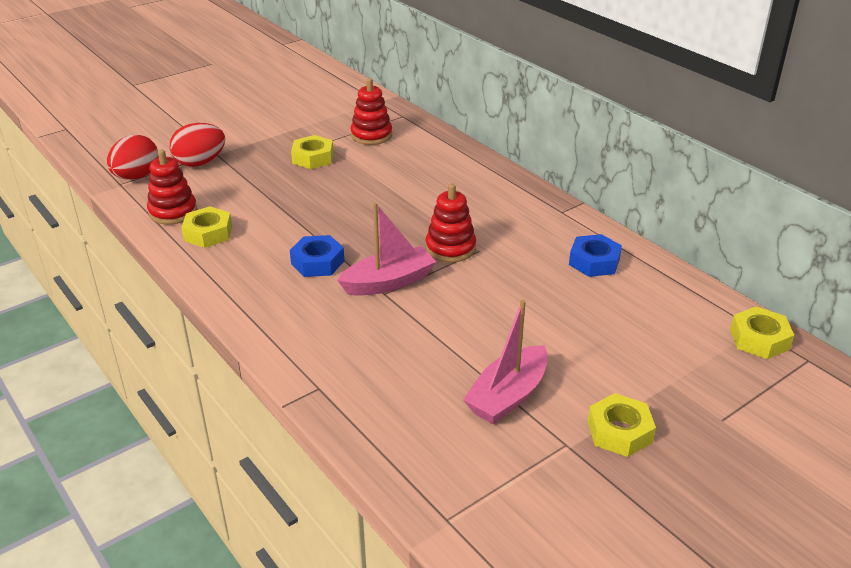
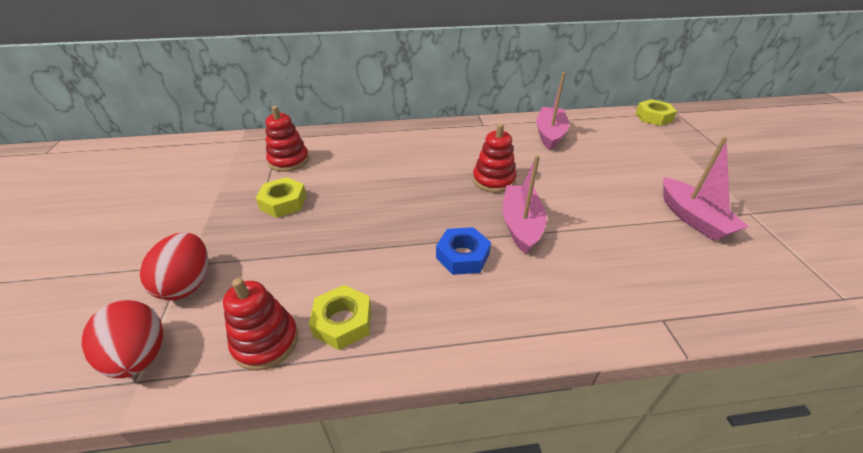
camera: 60 degrees left, 5 degrees up
blue nut [569,234,622,277] -> pink boat [536,72,569,150]
yellow nut [588,393,656,457] -> none

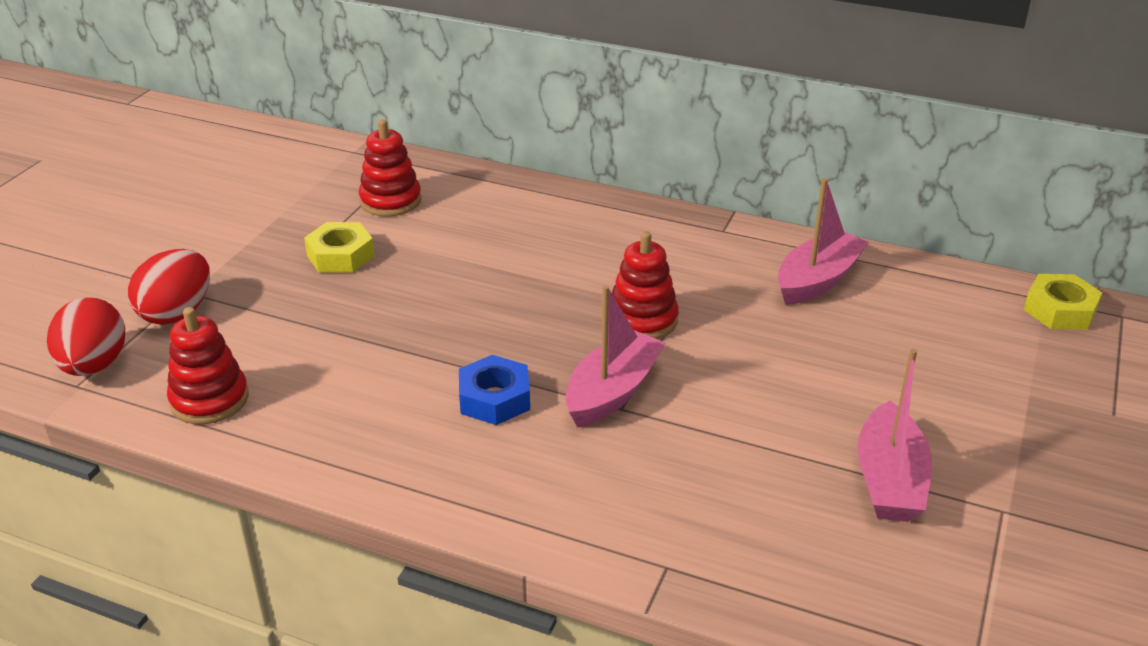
camera: 30 degrees right, 5 degrees down
yellow nut [309,285,372,350] -> none

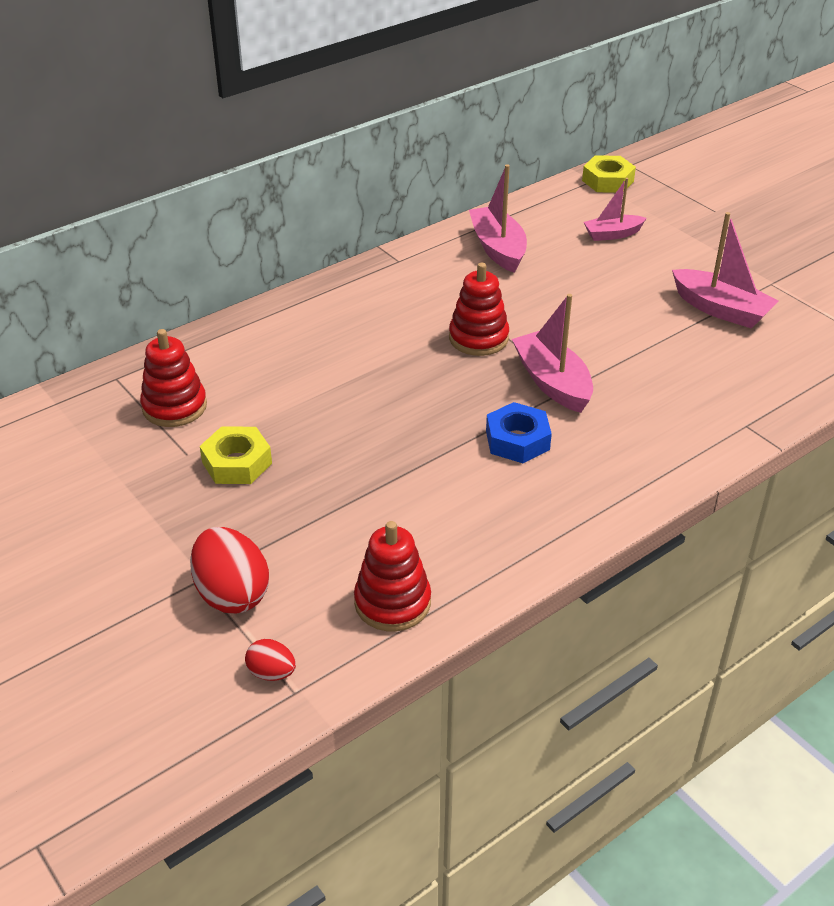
camera: 60 degrees left, 5 degrees up
red egg [47,297,125,376] -> red egg [245,639,296,681], size x0.52
none -> pink boat [584,178,646,241]

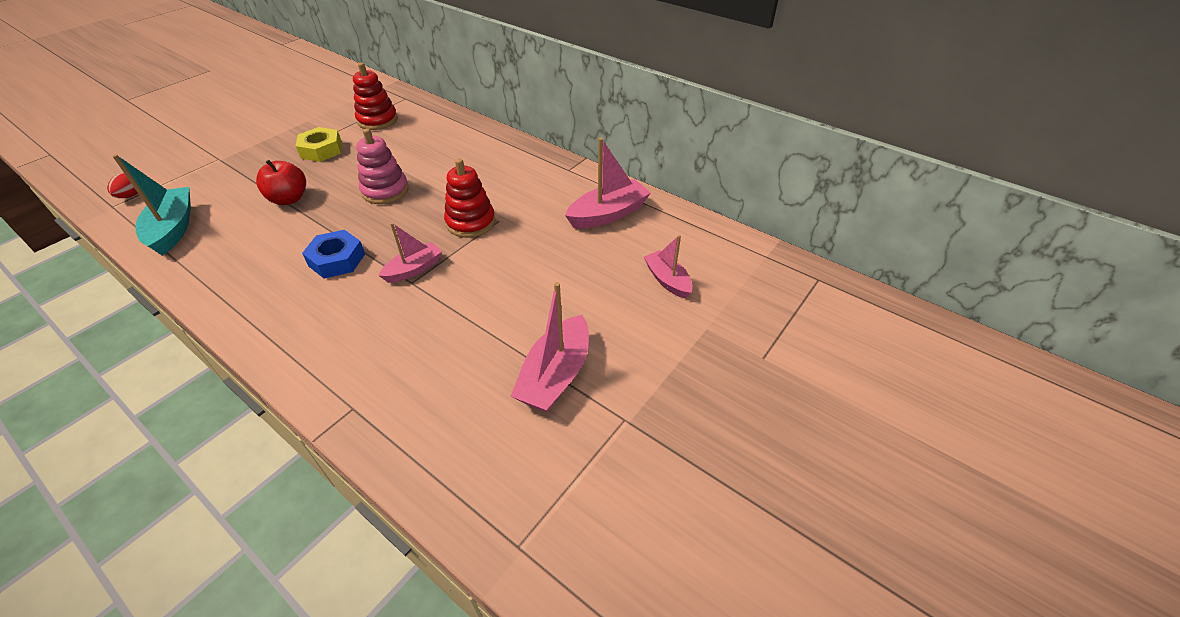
camera: 75 degrees right, 5 degrees up
red egg [190,527,269,613] -> none
red stacking toy [354,521,431,631] -> turquoise boat [112,154,191,256]
pink boat [512,294,593,413] -> pink boat [378,223,442,283], size x0.64
yellow nut [582,155,636,193] -> none
none -> red apple [256,160,306,205]
none -> pink stacking toy [356,128,409,204]

